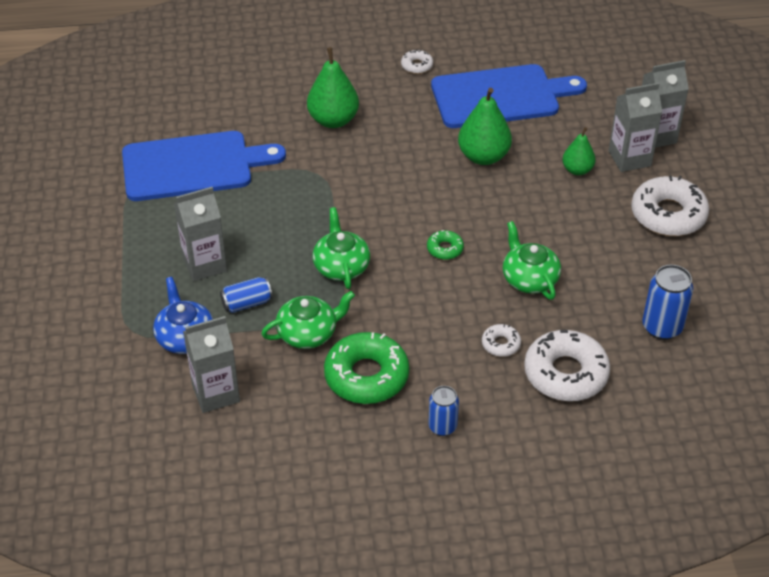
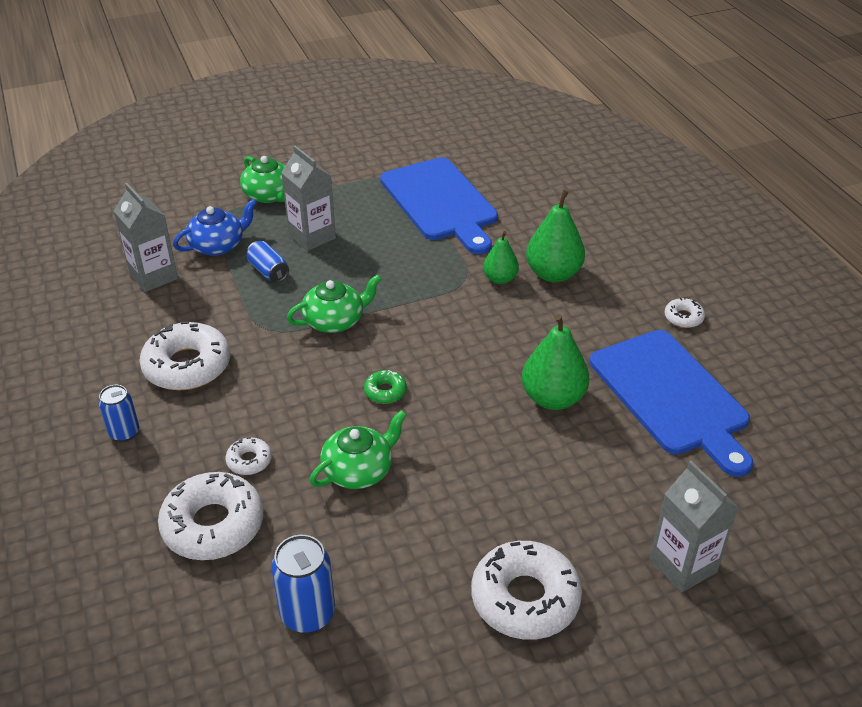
camera: 75 degrees right, 5 degrees down
green teapot [261,291,355,349] -> green teapot moved to [240,156,285,203]
green donut [324,332,409,404] -> white donut [140,321,230,390]
green pear [562,127,596,175] -> green pear moved to [483,231,519,284]
grey carton [609,83,662,172] -> none

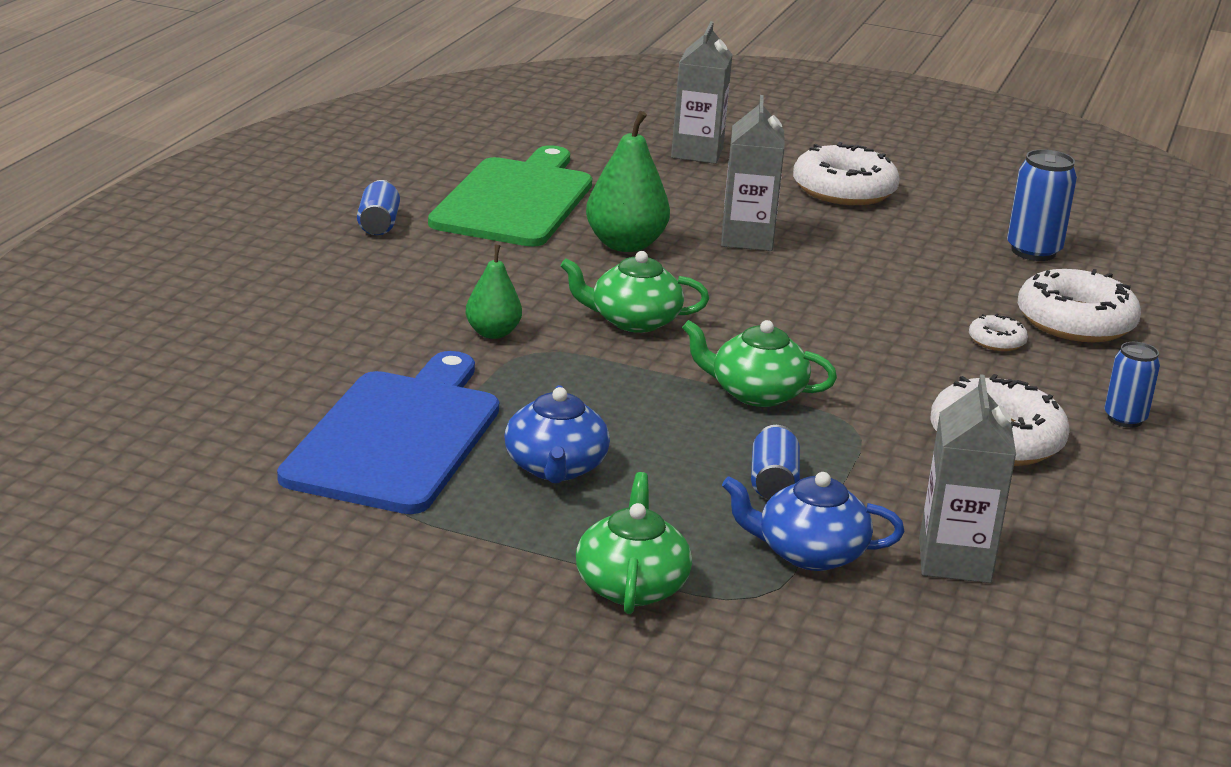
camera: 140 degrees left, 15 degrees down
grey carton [281,145,336,251] -> grey carton moved to [721,95,784,251]
green teapot [309,410,407,489] -> green teapot moved to [560,251,709,333]
green donut [364,370,407,404] -> none
green pear [526,190,585,282] -> none
blue cutting board [590,330,753,477] -> green cutting board [428,145,592,247]
white donut [664,297,705,328] -> blue can [357,180,400,235]
none -> blue teapot [504,385,610,483]

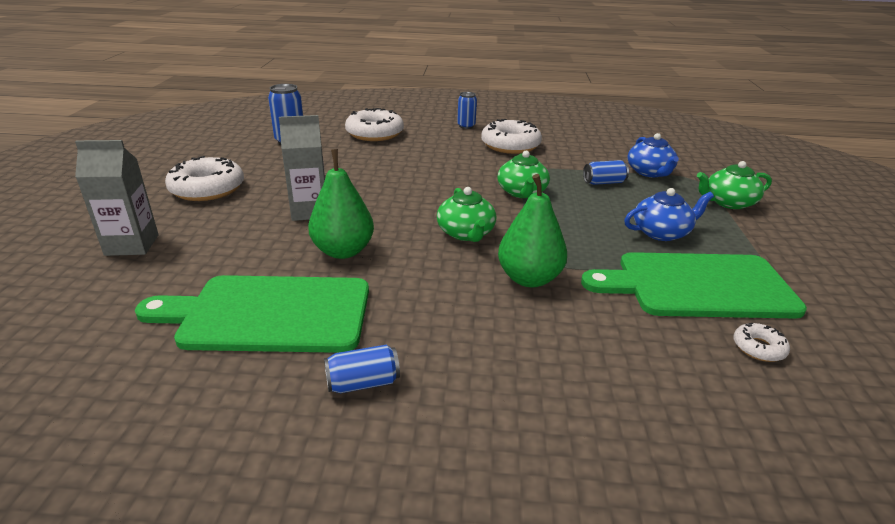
camera: 105 degrees left, 5 degrees up
blue cutting board [277,351,499,514] -> green cutting board [581,252,807,319]
green pear [466,245,522,339] -> green pear [498,174,567,287], size x1.64
grey carton [919,374,1016,583] -> none
white donut [969,314,1028,351] -> white donut moved to [733,323,790,362]

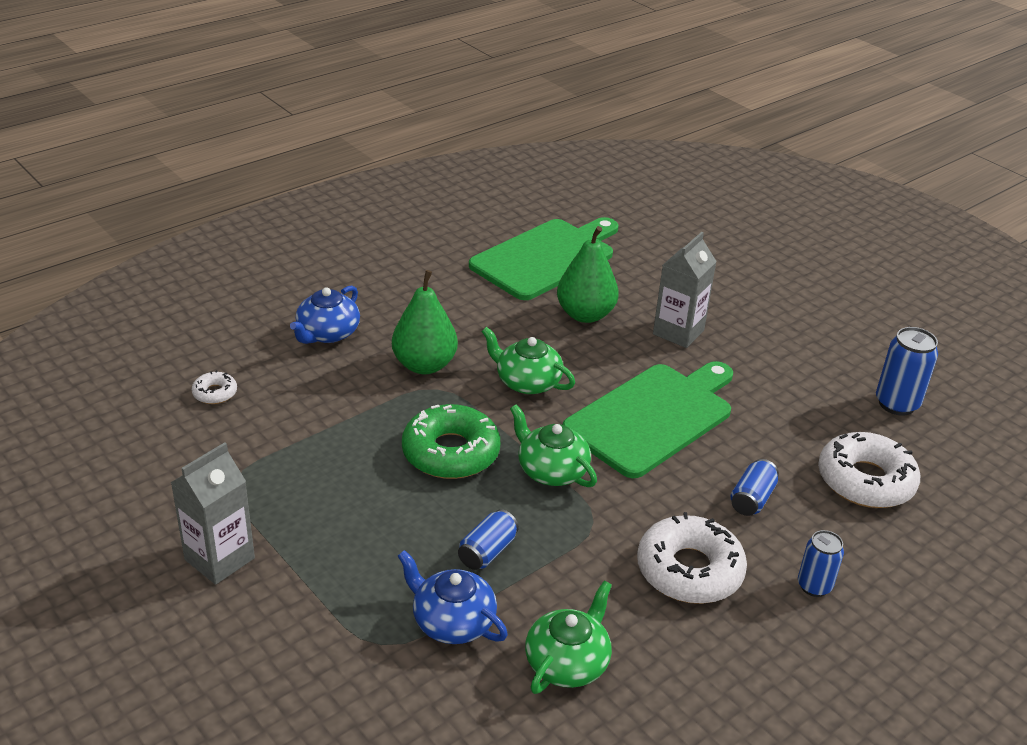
camera: 135 degrees right, 5 degrees up
grey carton [75,140,159,256] -> grey carton moved to [170,442,255,585]
white donut [165,156,244,201] -> none
blue can [324,345,400,393] -> blue can moved to [731,459,779,516]
green cutting board [581,252,807,319] -> green cutting board moved to [563,361,733,478]
blue teapot [624,188,714,241] -> blue teapot moved to [290,285,360,344]
green teapot [697,161,772,209] -> green teapot moved to [525,581,612,694]
none -> green donut [402,404,500,479]

